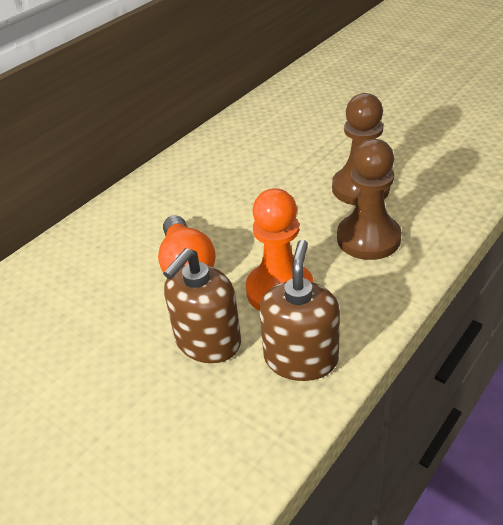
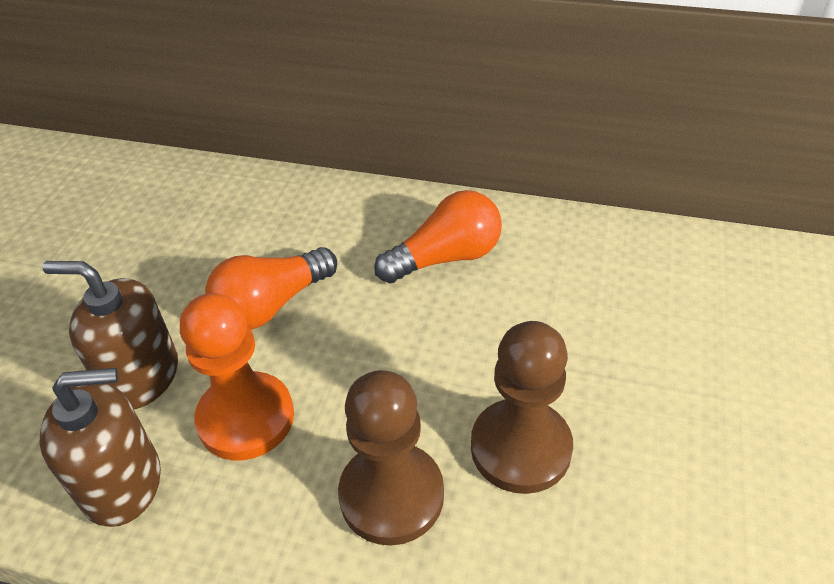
camera: 65 degrees right, 5 degrees up
none -> orange light bulb [374,190,502,283]

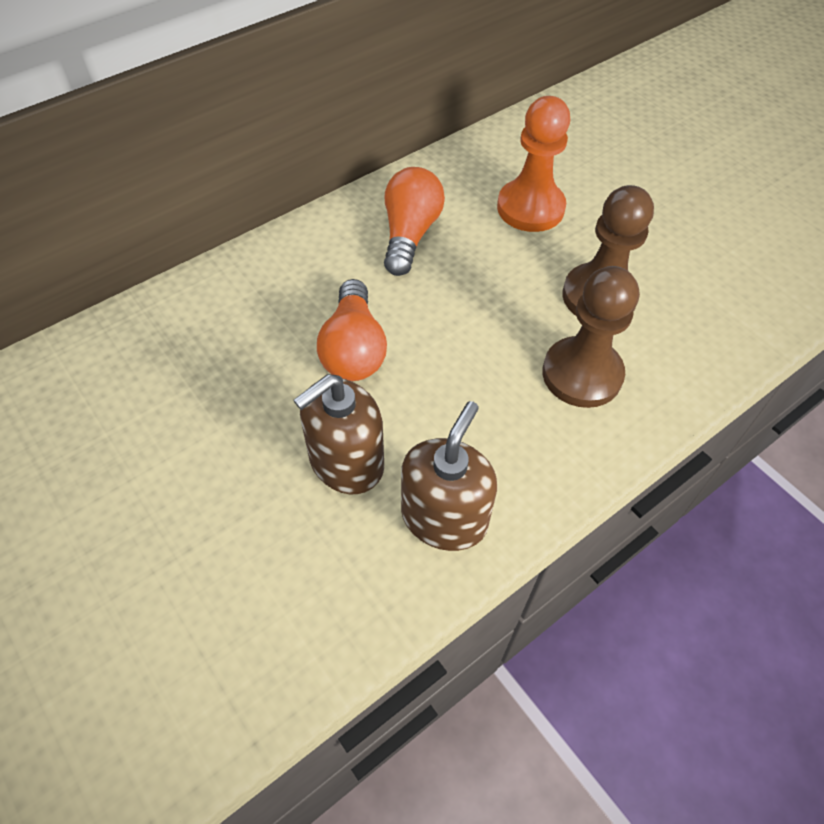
camera: 55 degrees left, 10 degrees up
orange pawn [180,293,294,460] -> orange pawn moved to [497,96,570,232]

